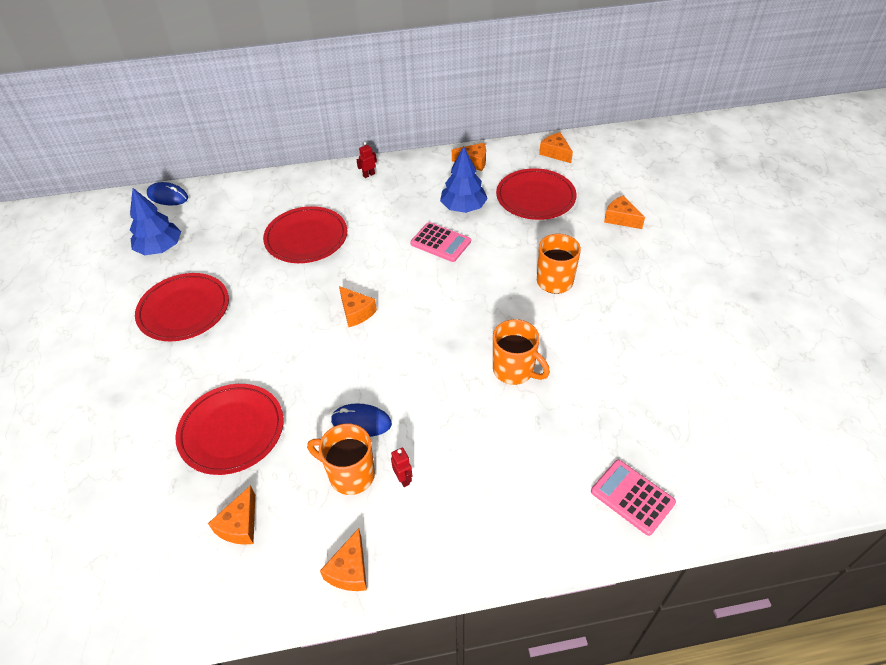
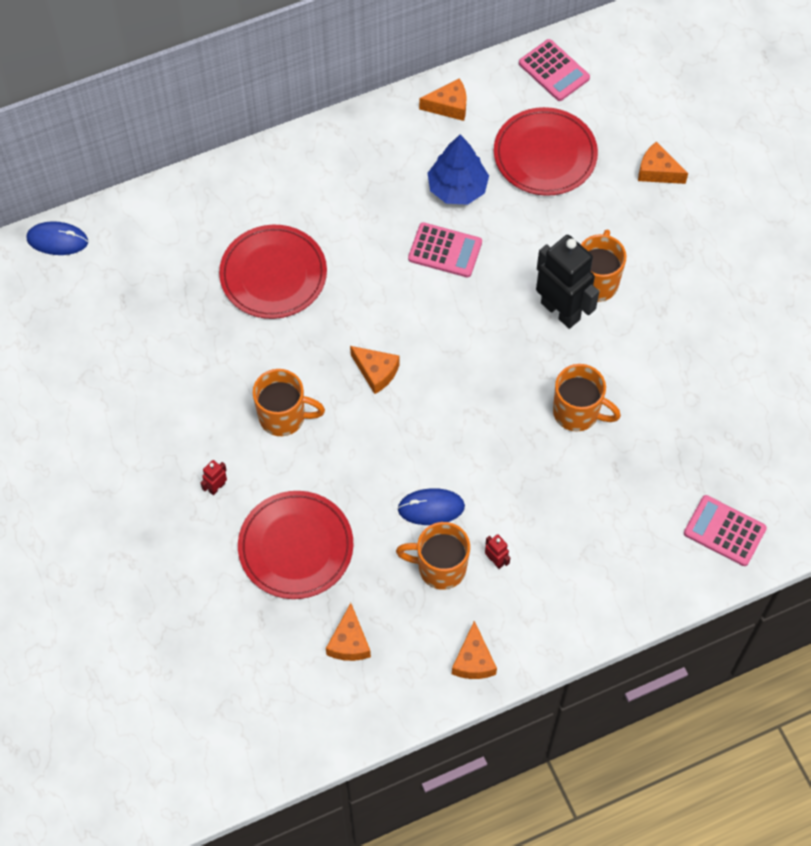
camera: 15 degrees left, 15 degrees up
blue tree [130,188,181,255] -> none
red plate [135,273,229,341] -> none
red robot [357,142,377,178] -> red robot moved to [201,460,227,495]
orange cheese [539,132,573,163] -> pink calculator [519,39,590,101]
none -> orange mug [253,369,325,436]
none -> black robot [536,235,599,329]

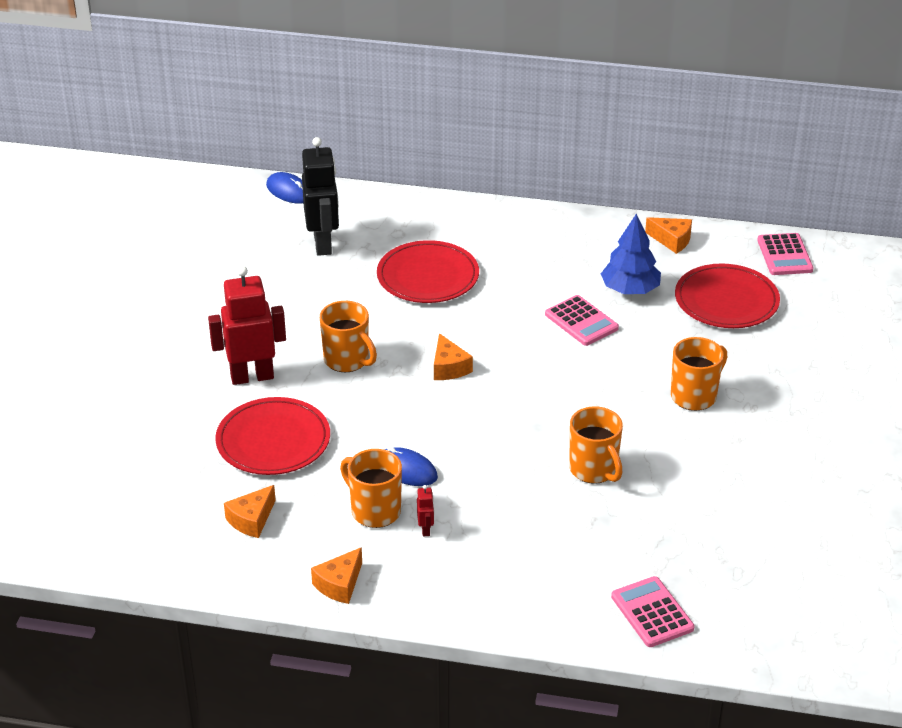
camera: 35 degrees right, 25 degrees down
red robot [201,460,227,495] -> red robot [208,266,286,385], size x2.47
black robot [536,235,599,329] -> black robot moved to [302,137,339,256]
orange cheese [638,141,688,184] -> none

